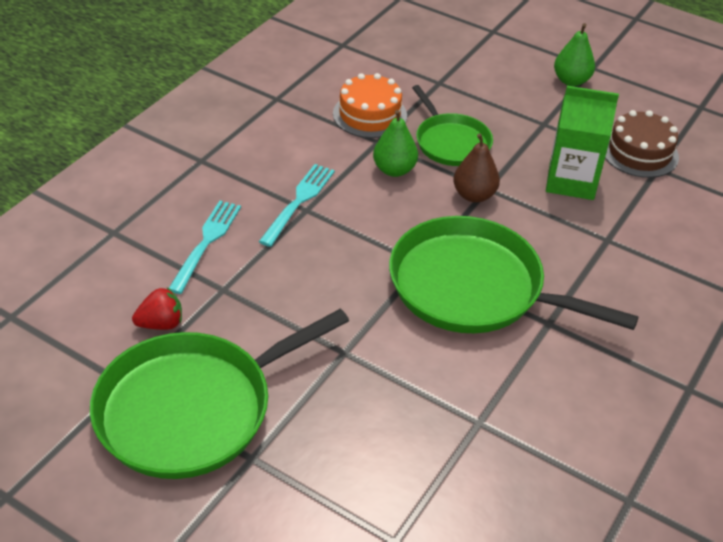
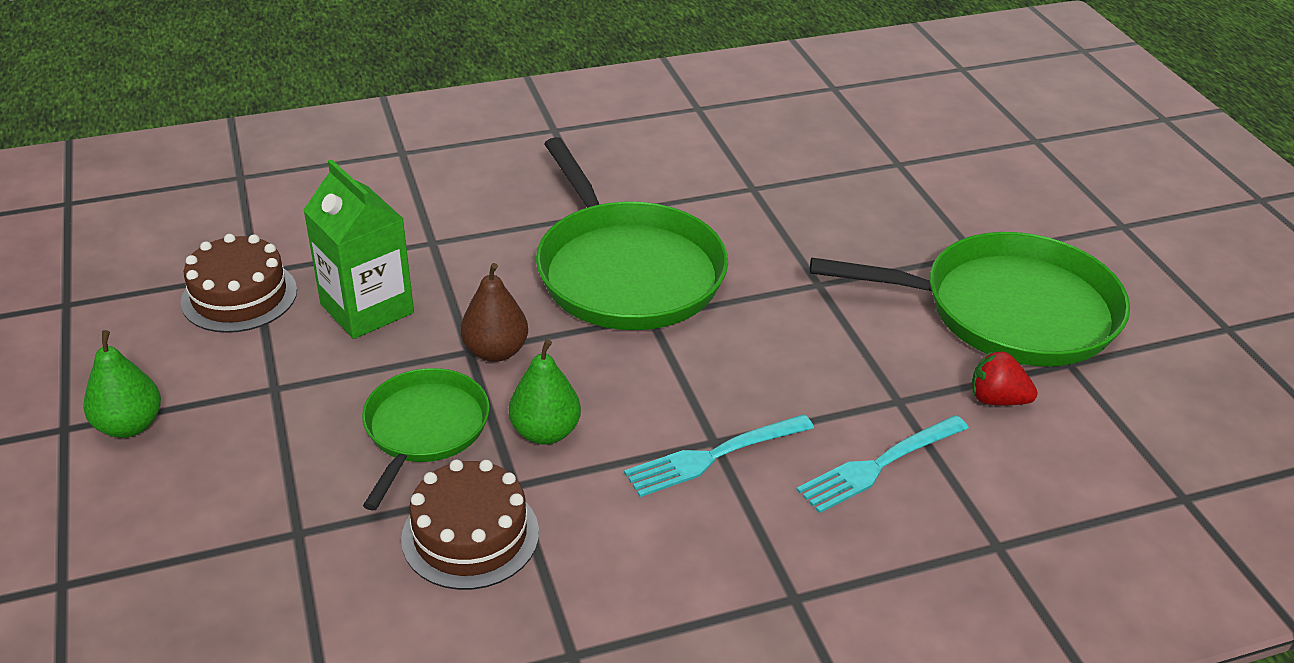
camera: 140 degrees left, 5 degrees down
orange cake [333,73,407,138] -> brown cake [401,460,539,590]

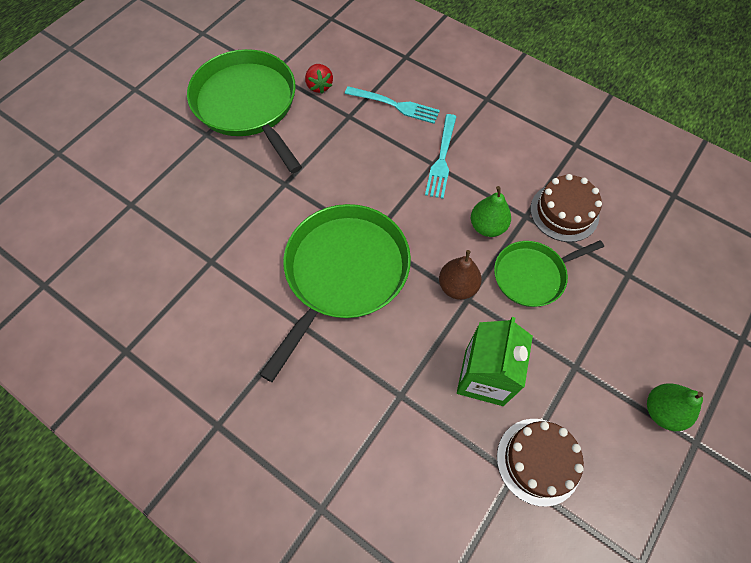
camera: 125 degrees left, 25 degrees up
turquoise fork [624,414,814,497] -> turquoise fork turned 75 degrees clockwise [425,114,456,199]

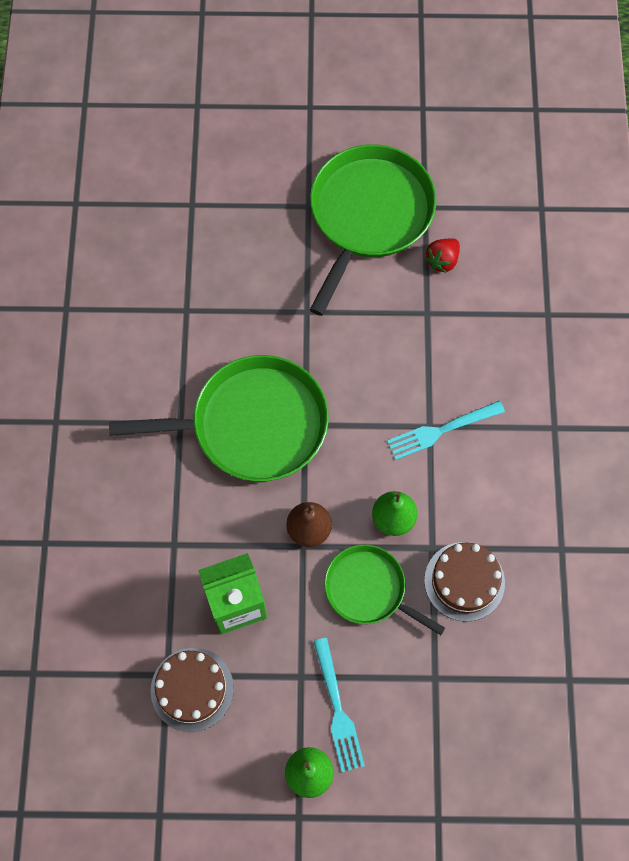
camera: 55 degrees right, 5 degrees up
turquoise fork [345,86,440,124] -> turquoise fork moved to [313,638,365,772]

